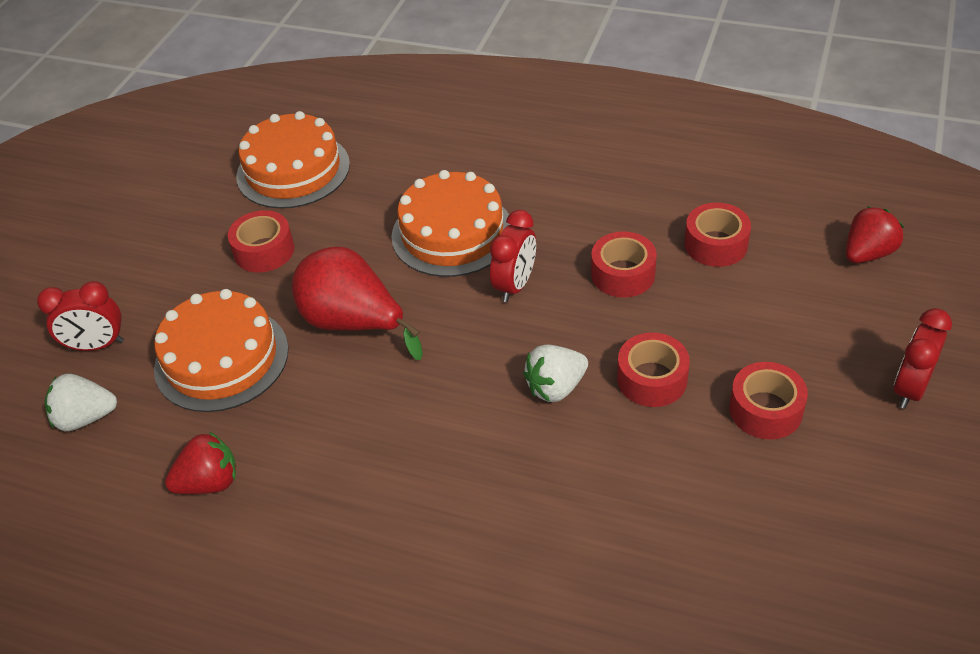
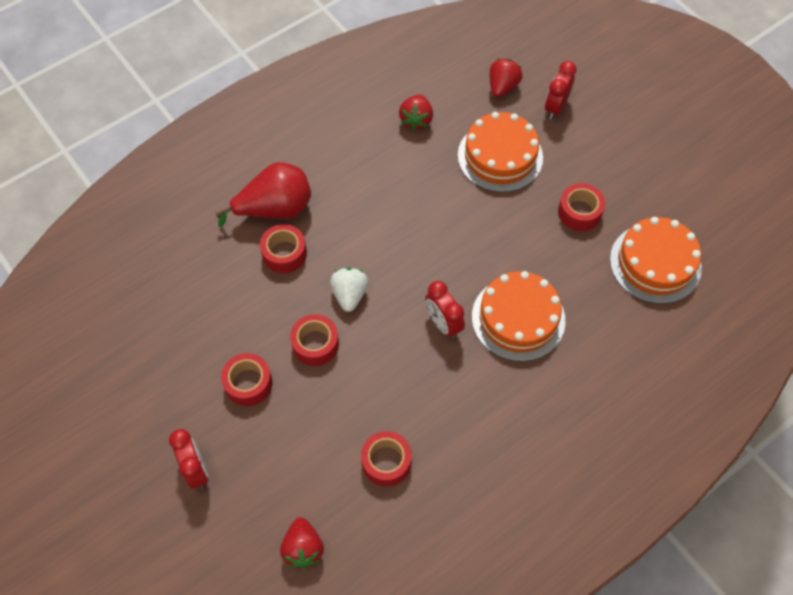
camera: 120 degrees right, 15 degrees up
white strawberry [44,374,117,431] -> red strawberry [490,58,523,97]
red pear [292,247,423,360] -> red pear moved to [216,162,311,228]
red tape [591,232,657,298] -> red tape moved to [260,224,307,273]

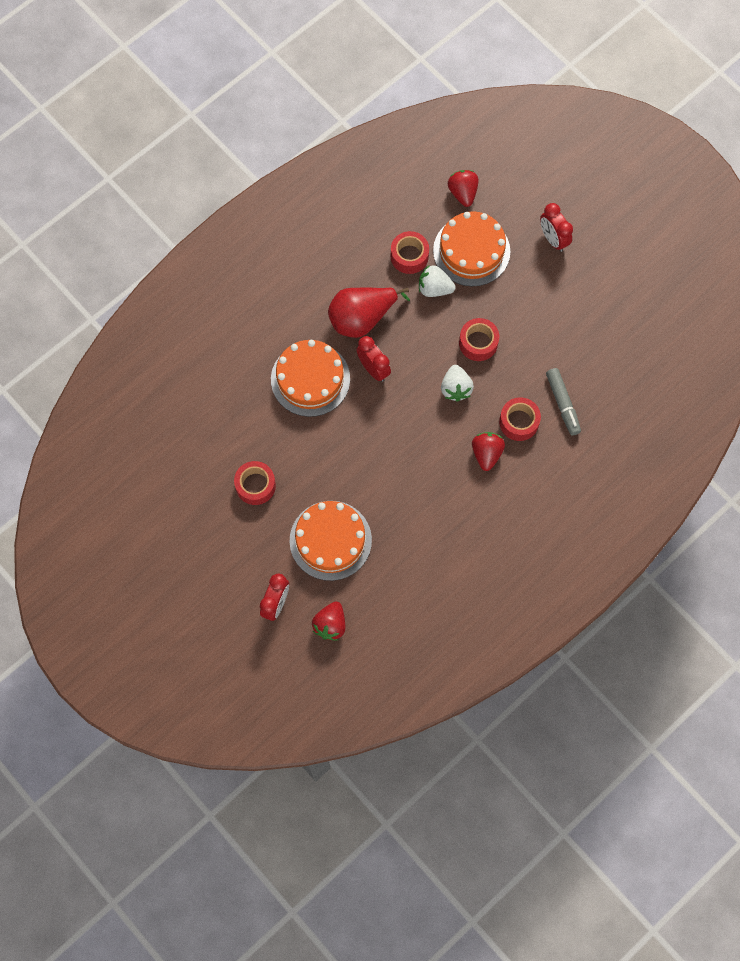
camera: 175 degrees right, 10 degrees up
red pear [216,162,311,228] -> red pear moved to [328,287,410,338]
red tape [221,353,272,406] -> none
red strawberry [399,94,433,130] -> red strawberry moved to [472,432,505,471]
orange cake [610,217,702,304] -> orange cake moved to [433,211,510,286]
none -> white strawberry [419,265,455,297]
none -> grey marker [546,368,581,435]

